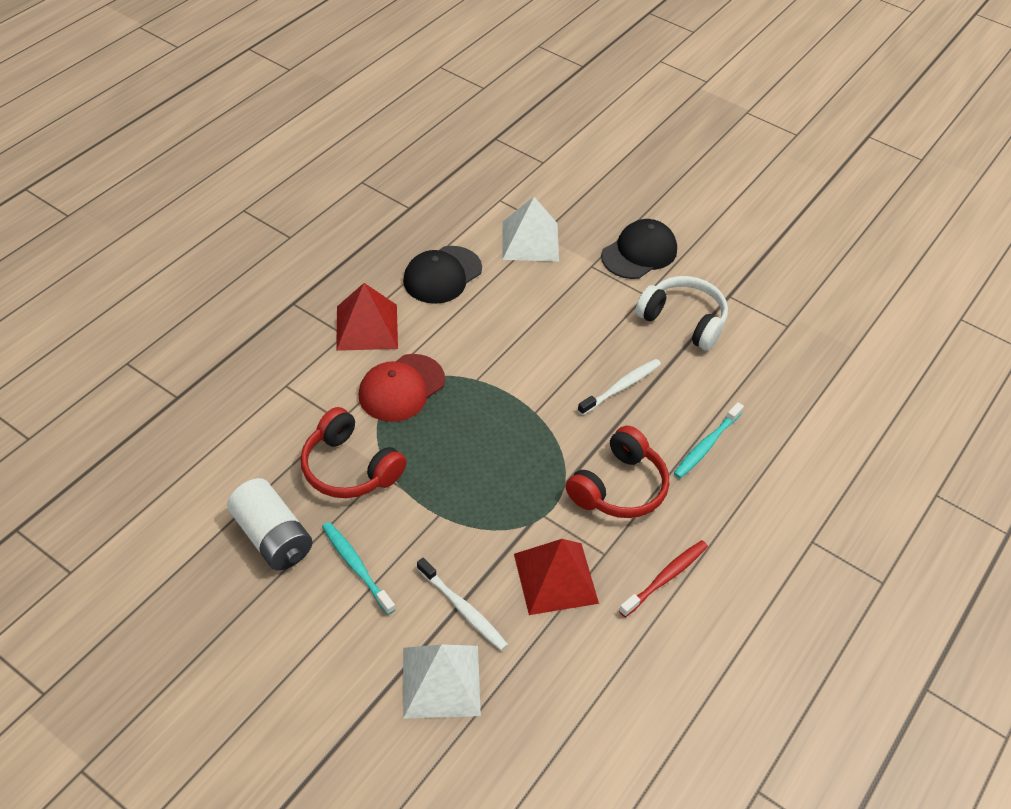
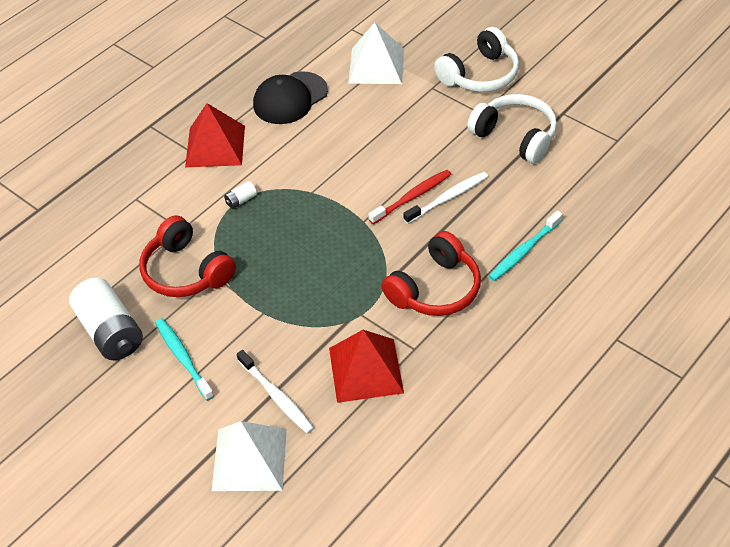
camera: 10 degrees right, 0 degrees up
red cap [358,354,445,422] -> white battery [224,181,257,209]
black cap [601,219,677,279] -> white headphones [434,27,519,92]
red toothbrush [619,540,708,617] -> red toothbrush moved to [368,170,451,224]

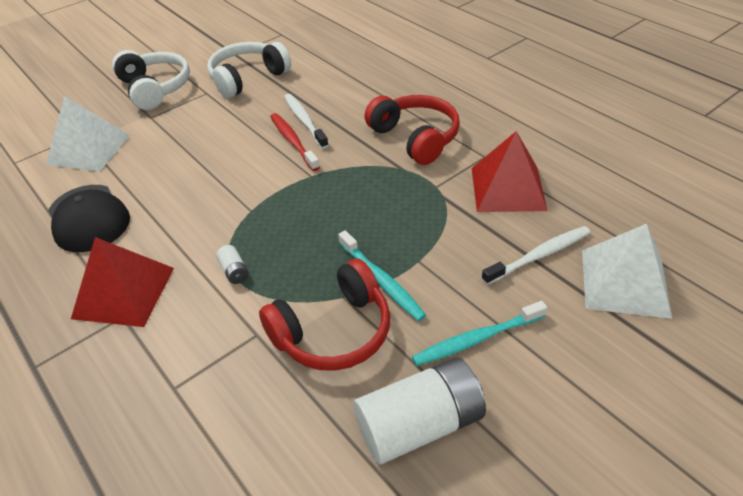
camera: 80 degrees left, 5 degrees down
turquoise toothbrush [489,211,563,281] -> turquoise toothbrush moved to [338,230,426,321]

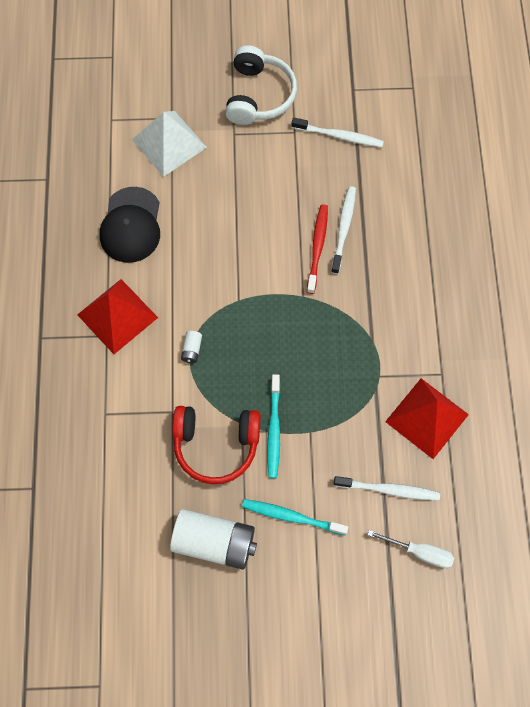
camera: 35 degrees right, 25 degrees up
white headphones [207,42,291,98] -> white toothbrush [291,117,384,147]
red headphones [365,95,460,165] -> none
white pyramid [582,224,672,319] -> white screwdriver [368,530,454,568]

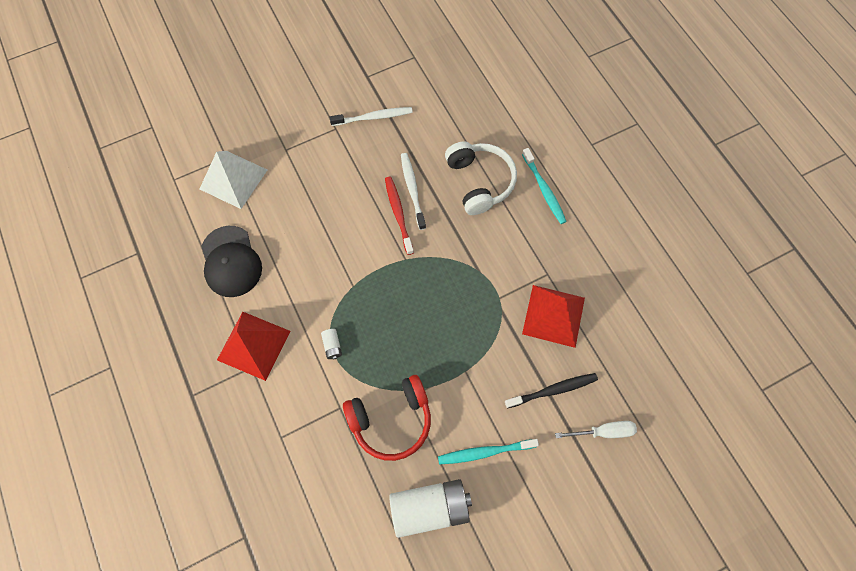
camera: 25 degrees left, 0 degrees up
white headphones [225,45,297,125] -> white headphones moved to [445,142,517,215]
turquoise toothbrush [267,374,280,478] -> turquoise toothbrush moved to [522,148,567,224]
white toothbrush [334,476,440,501] -> black toothbrush [505,373,598,408]

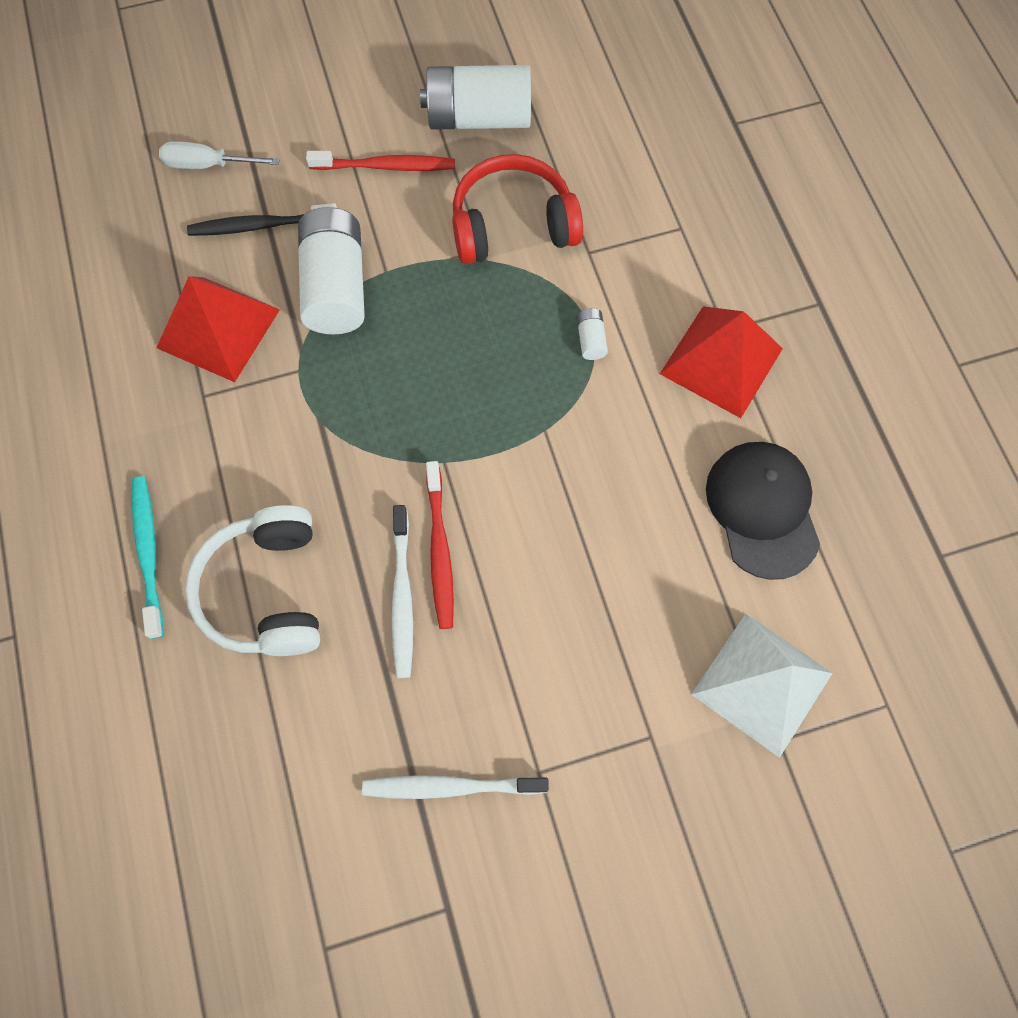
camera: 170 degrees left, 0 degrees up
turquoise toothbrush [438,439,539,464] -> red toothbrush [306,151,455,171]
none -> white battery [298,207,365,334]

